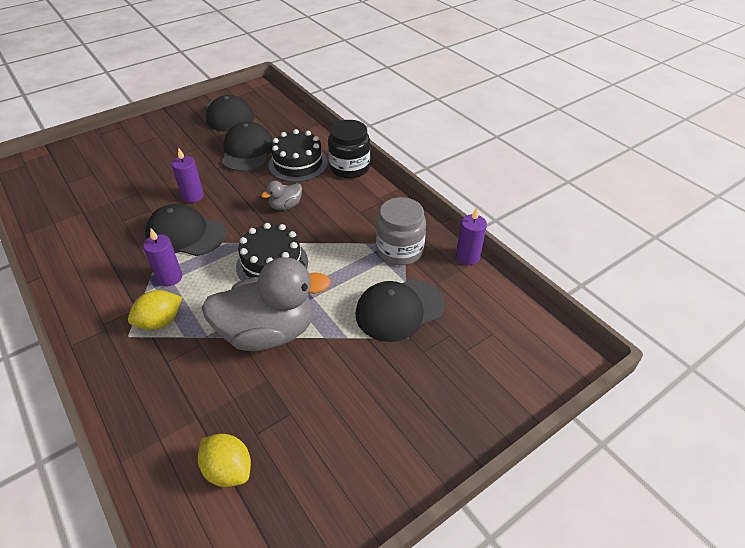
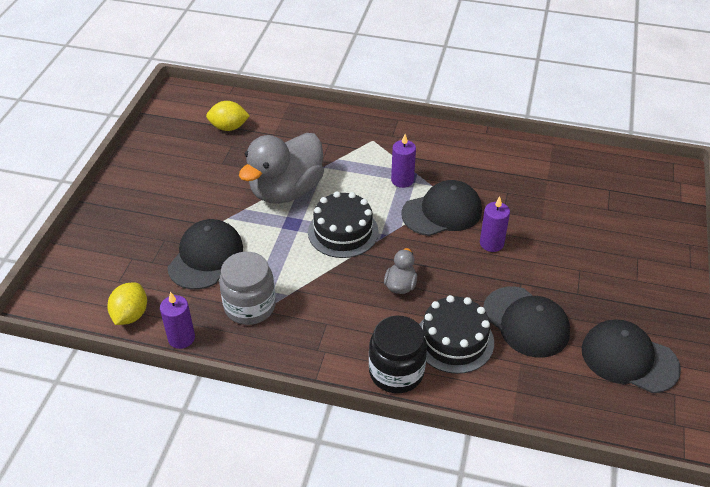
camera: 140 degrees right, 0 degrees up
yellow lemon [128,290,182,330] -> yellow lemon moved to [107,283,147,325]

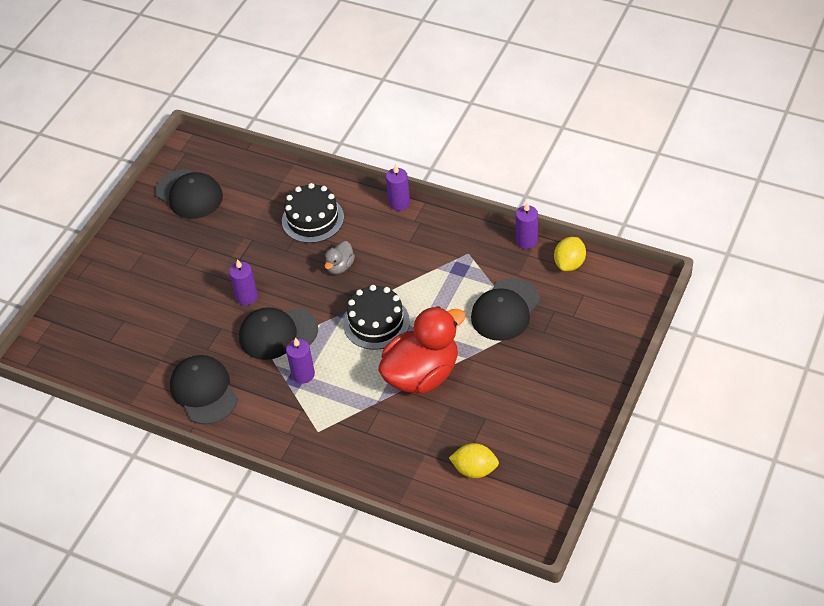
camera: 165 degrees left, 5 degrees up
grey jar [219,252,276,325] -> none
grey duck [239,133,324,204] -> red duck [378,306,466,394]
black jar [369,316,427,393] -> none
black cap [483,287,570,358] -> black cap moved to [170,355,238,425]
none -> purple candle [386,164,410,211]

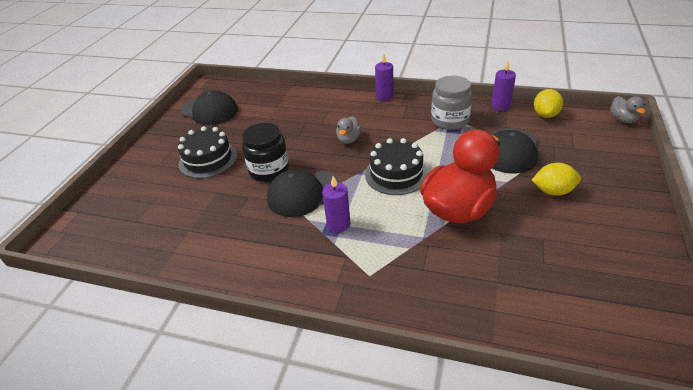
camera: 10 degrees left, 10 degrees down
black cap [170,355,238,425] -> none
purple candle [229,259,258,305] -> black jar [242,123,289,182]
black cake [282,183,344,243] -> black cake moved to [178,126,237,179]
yellow lemon [449,443,499,478] -> yellow lemon moved to [532,163,581,196]
none -> grey jar [431,75,473,130]
none -> grey duck [610,96,646,123]

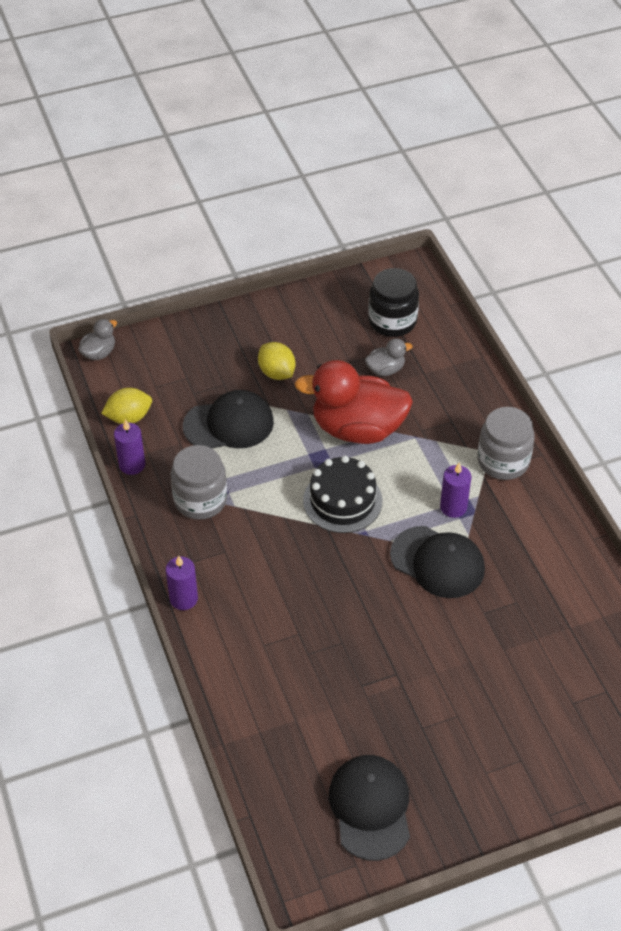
camera: 130 degrees left, 10 degrees up
black cake [178,126,237,179] -> none
black jar [242,123,289,182] -> black jar moved to [368,268,419,337]
grey duck [336,116,362,144] -> grey duck moved to [365,338,412,376]
none -> grey jar [477,407,535,480]

